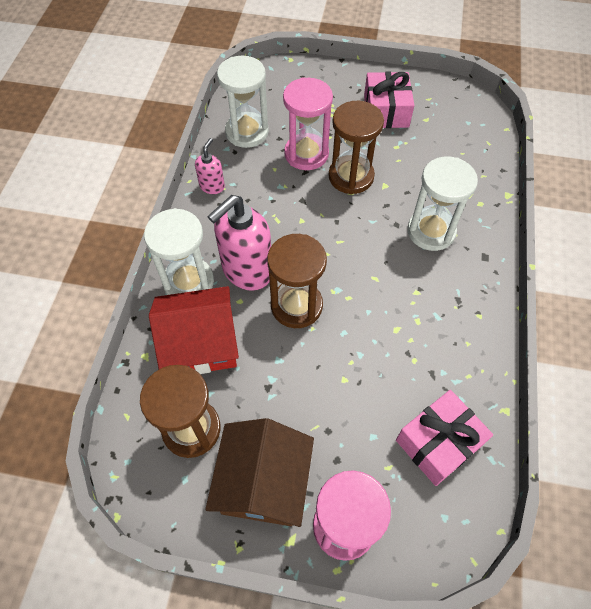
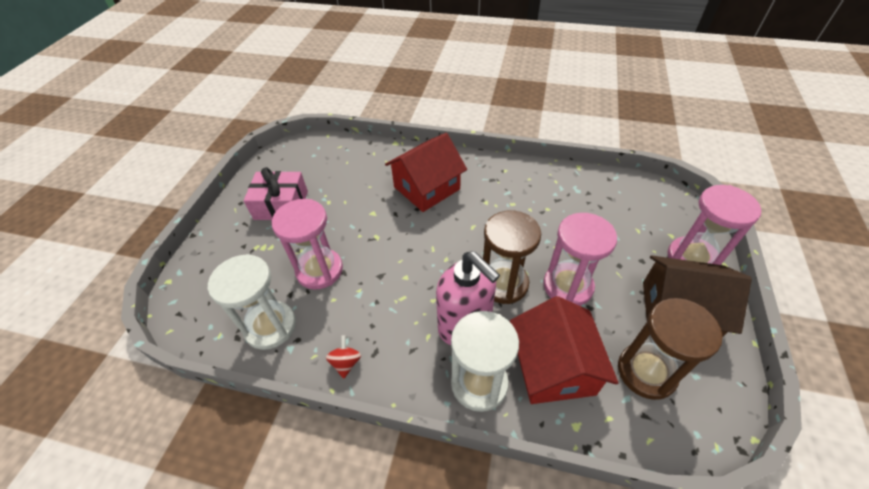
camera: 85 degrees left, 10 degrees down
pink soap dispenser [195,138,225,194] -> red spinning top [326,335,361,379]
brown hourglass [329,101,384,194] -> none
pink gift [396,390,493,486] -> none
white hourglass [407,157,478,251] -> red house [385,133,467,212]
none -> pink hourglass [543,213,617,306]

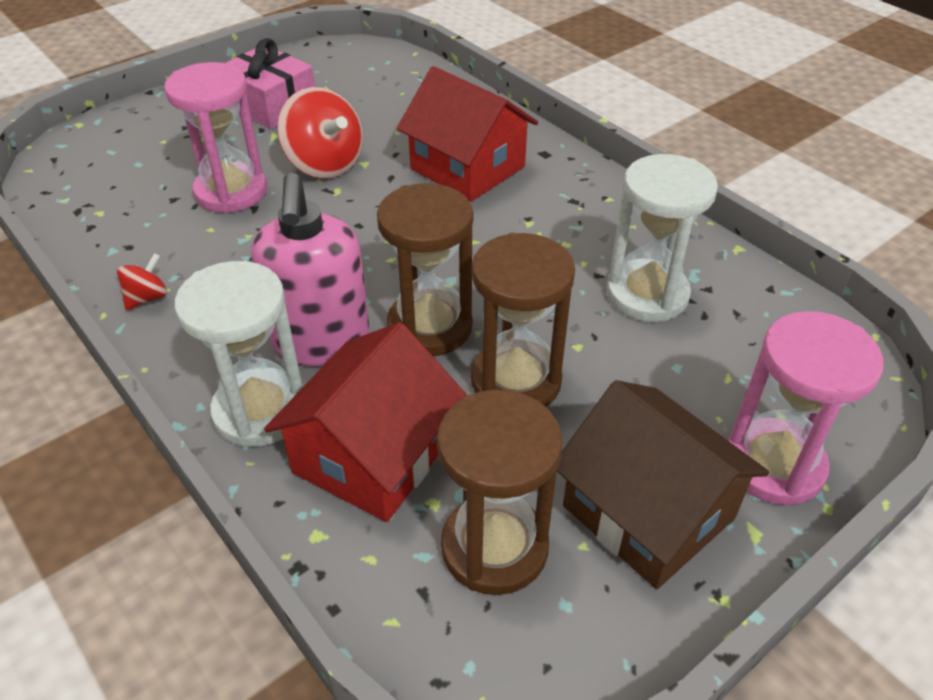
camera: 35 degrees right, 5 degrees down
white hourglass [208,254,296,350] -> white hourglass moved to [607,154,718,322]
red house [385,133,467,212] -> red house turned 45 degrees clockwise [397,66,538,202]
pink hourglass [543,213,617,306] -> brown hourglass [471,233,575,407]
none -> red spinning top [277,87,363,179]

